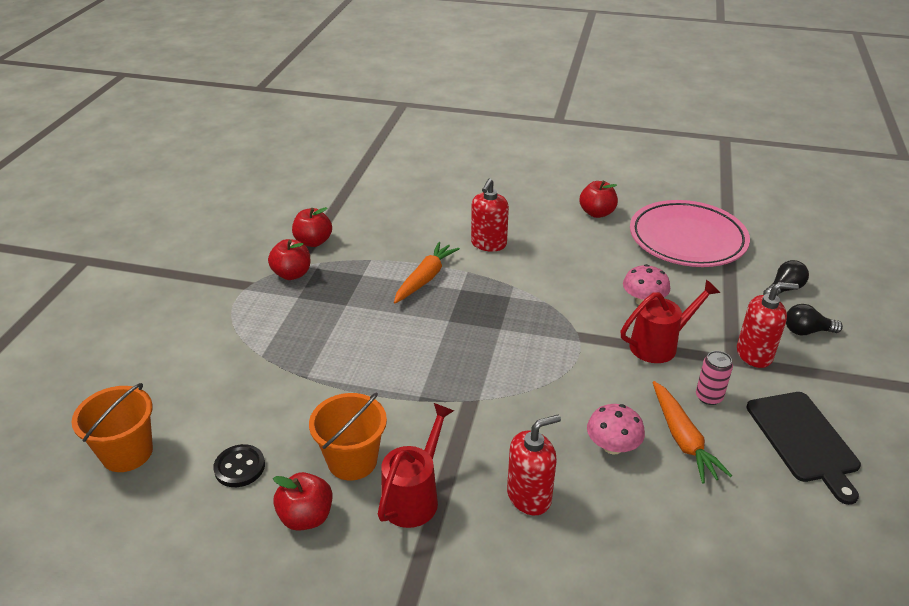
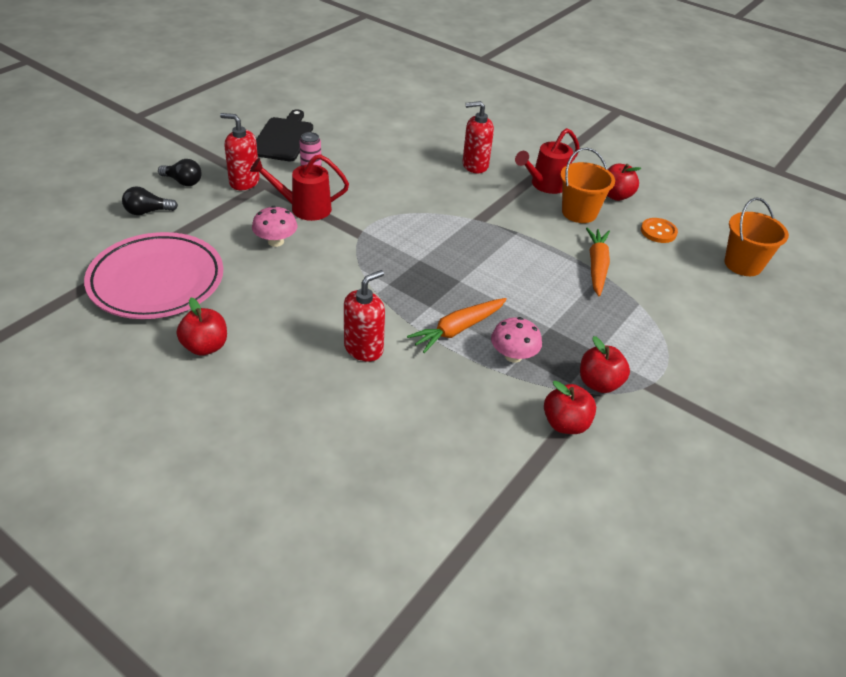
camera: 160 degrees left, 5 degrees up
black button [213,444,265,487] -> orange button [641,218,678,243]
pink mushroom [587,404,645,455] -> pink mushroom moved to [491,317,542,363]
orange carrot [653,381,732,484] -> orange carrot moved to [586,228,610,296]

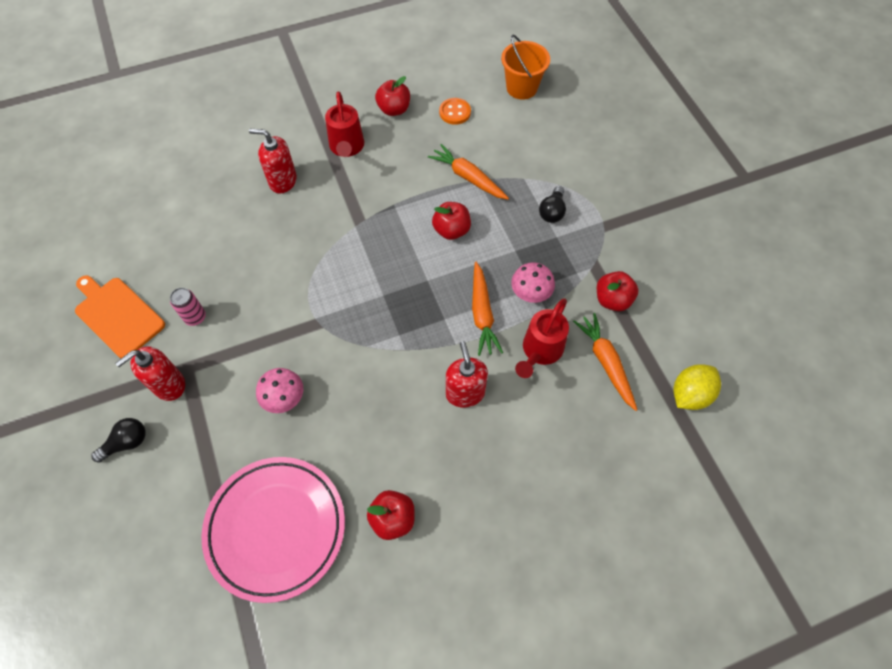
camera: 55 degrees left, 20 degrees up
black light bulb [122,186,178,215] -> black light bulb moved to [539,186,566,223]
red watering can [250,154,349,221] -> red watering can moved to [515,298,569,378]
black cutting board [256,109,313,161] -> orange cutting board [75,275,165,358]
red soap dispenser [463,101,494,173] -> red soap dispenser turned 75 degrees clockwise [249,129,297,194]
orange bucket [560,147,615,223] -> none
red apple [580,336,630,393] -> red apple moved to [432,202,471,240]
none -> orange carrot [573,313,637,411]
none -> yellow lemon [673,364,721,410]

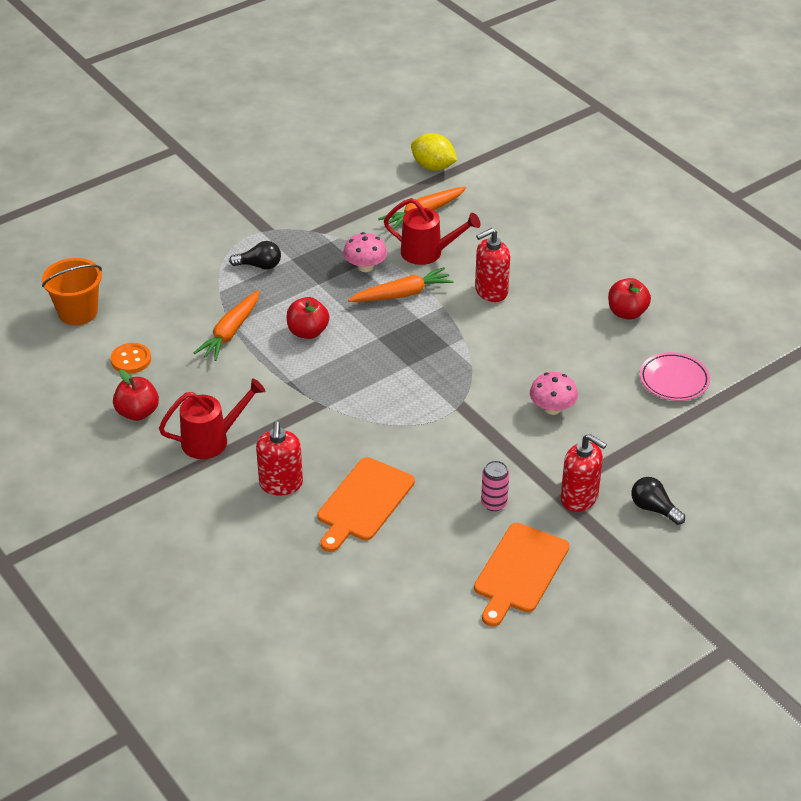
camera: 105 degrees left, 20 degrees down
pink plate [201,457,345,603] -> pink plate [640,352,710,401], size x0.53
red apple [597,271,639,311] -> none
none -> orange cutting board [317,457,415,552]

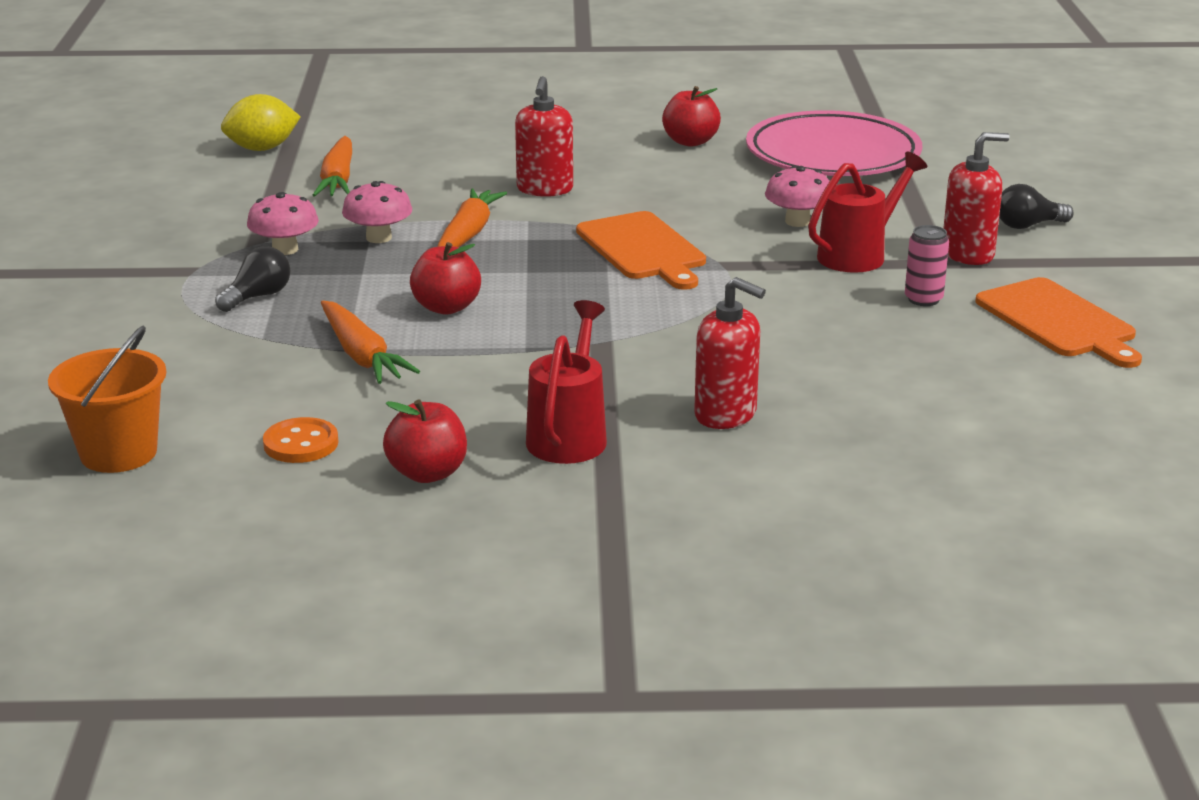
camera: 55 degrees left, 15 degrees down
orange cutting board [317,457,415,552] -> orange cutting board moved to [576,211,706,290]
red watering can [384,198,480,265] -> red watering can moved to [808,152,927,273]
pink plate [640,352,710,401] -> pink plate [746,110,922,176], size x1.88
none -> pink mushroom [247,192,319,255]

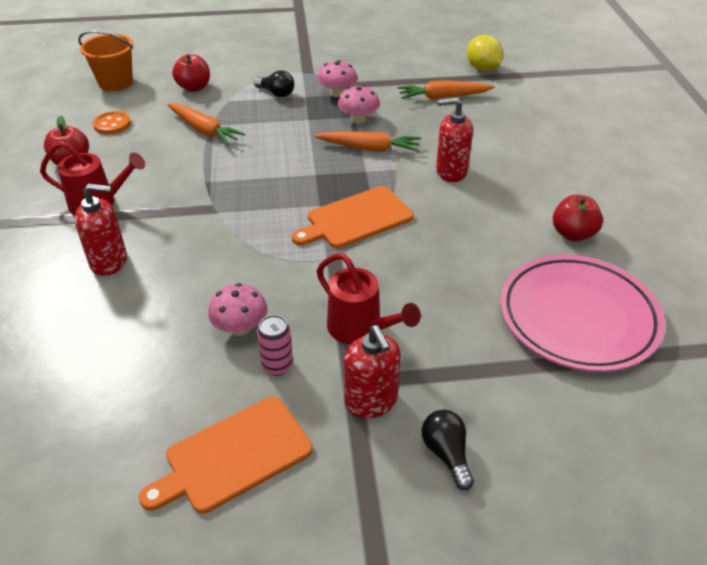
camera: 85 degrees right, 15 degrees up
orange carrot [321,301,420,384] -> orange carrot turned 105 degrees counterclockwise [167,103,245,145]
red apple [410,242,481,315] -> red apple moved to [172,54,210,92]
red soap dispenser [694,277,766,429] -> red soap dispenser turned 120 degrees counterclockwise [74,184,127,276]
pink mushroom [765,166,829,227] -> pink mushroom moved to [208,283,267,336]

